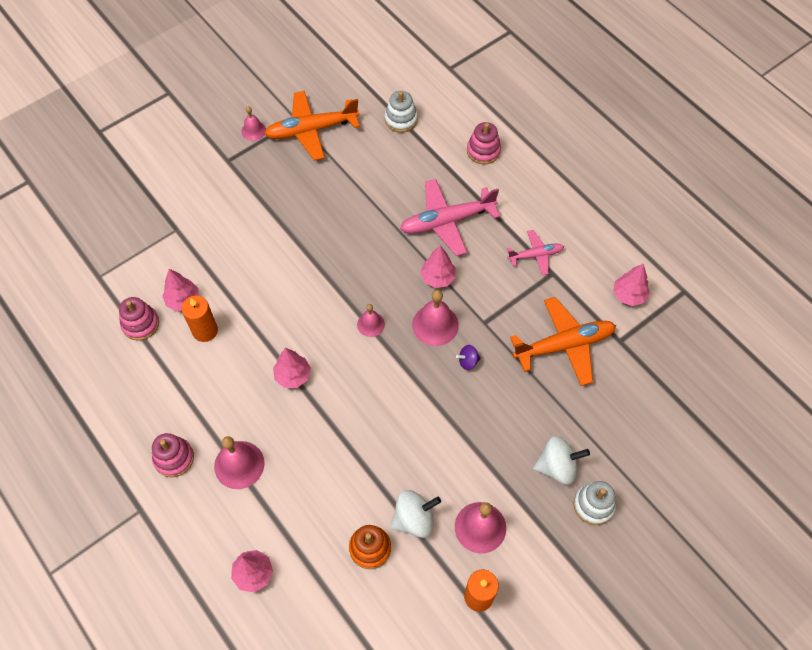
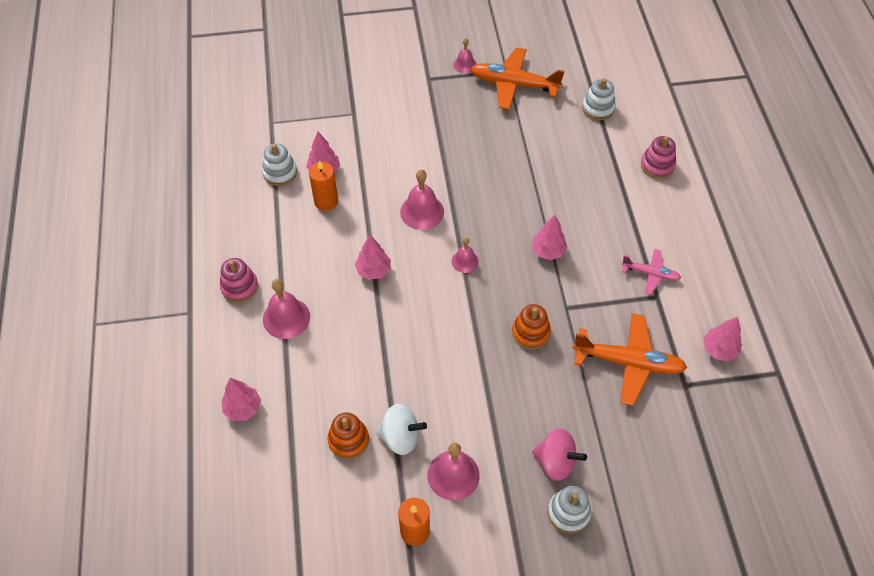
camera: 30 degrees right, 5 degrees down
pink stacking toy [119,297,159,341] -> white stacking toy [262,143,297,186]
pink plane [400,179,500,256] -> none
pink bell [412,290,459,346] -> pink bell moved to [400,170,444,230]
purple spinning top [456,345,481,370] -> orange stacking toy [512,304,551,350]
white spinning top [533,436,590,485] -> pink spinning top [532,428,587,481]

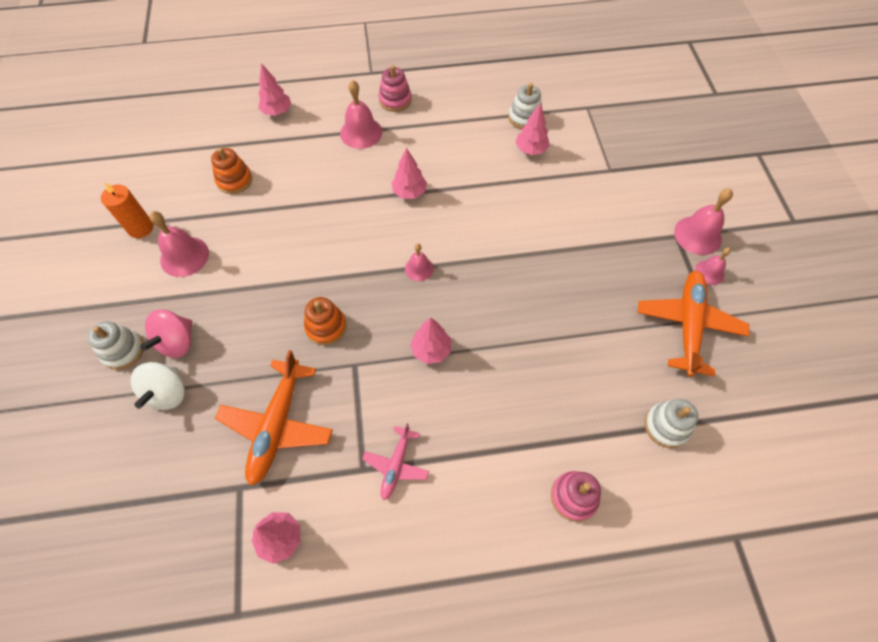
camera: 90 degrees right, 5 degrees up
orange candle [309,160,338,211] -> none
white spinning top [376,404,427,455] -> white spinning top moved to [131,362,185,410]
pink bell [400,170,444,230] -> pink bell moved to [674,189,733,255]

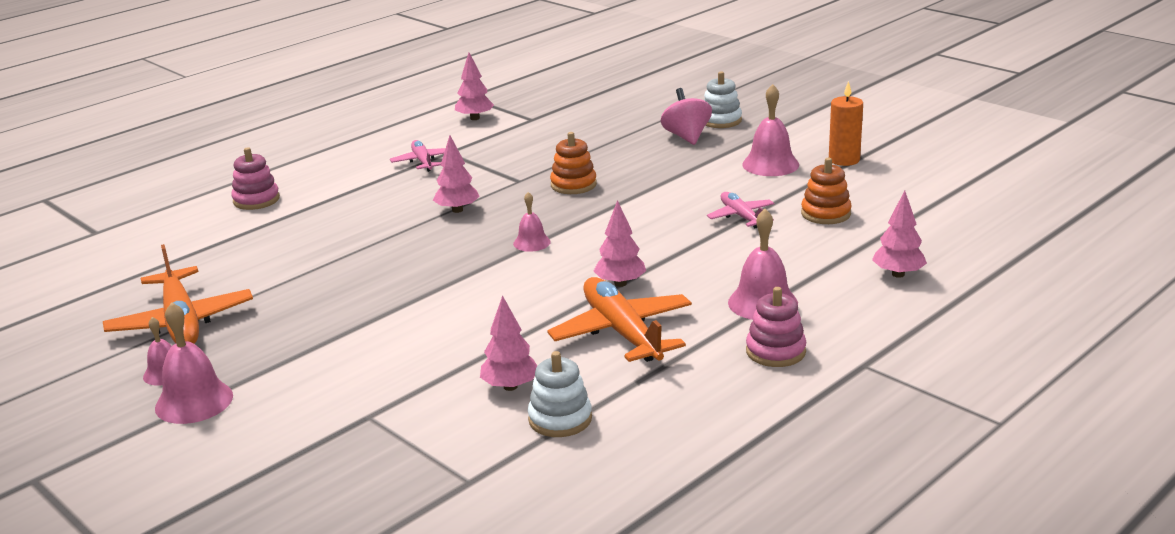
camera: 145 degrees right, 35 degrees down
white spinning top [131,362,185,410] -> none
orange plane [215,350,333,486] -> orange plane moved to [547,277,692,362]
white stacking toy [644,399,698,448] -> none
none -> pink plane [707,192,774,228]

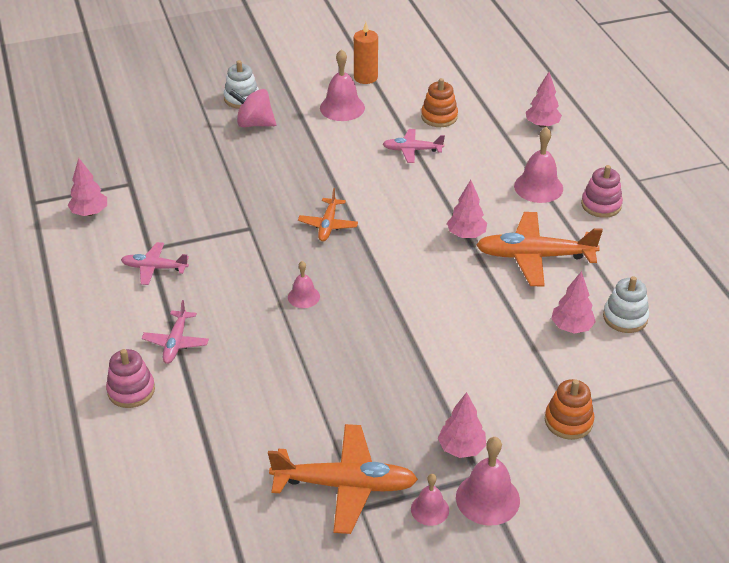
camera: 65 degrees left, 15 degrees up
pink tree [433,135,480,213] -> pink tree moved to [438,392,486,458]
pink bell [513,192,551,252] -> pink bell moved to [288,261,320,308]
orange stacking toy [550,132,597,194] -> orange stacking toy moved to [545,379,594,440]
none -> pink plane [142,300,209,364]
none -> orange plane [298,188,358,242]

